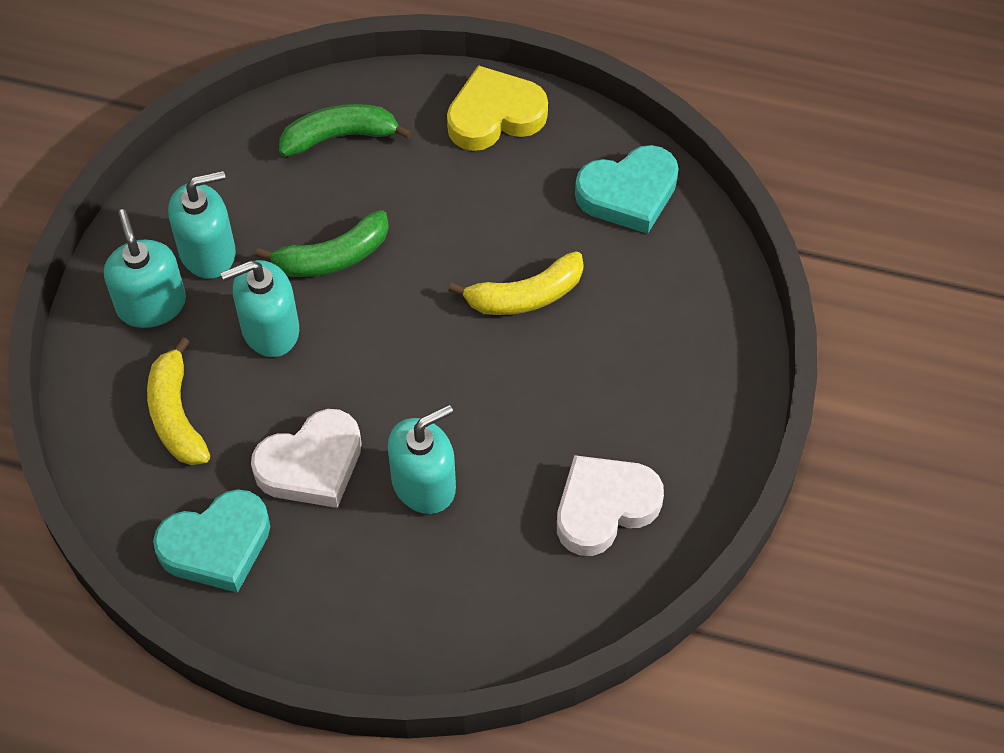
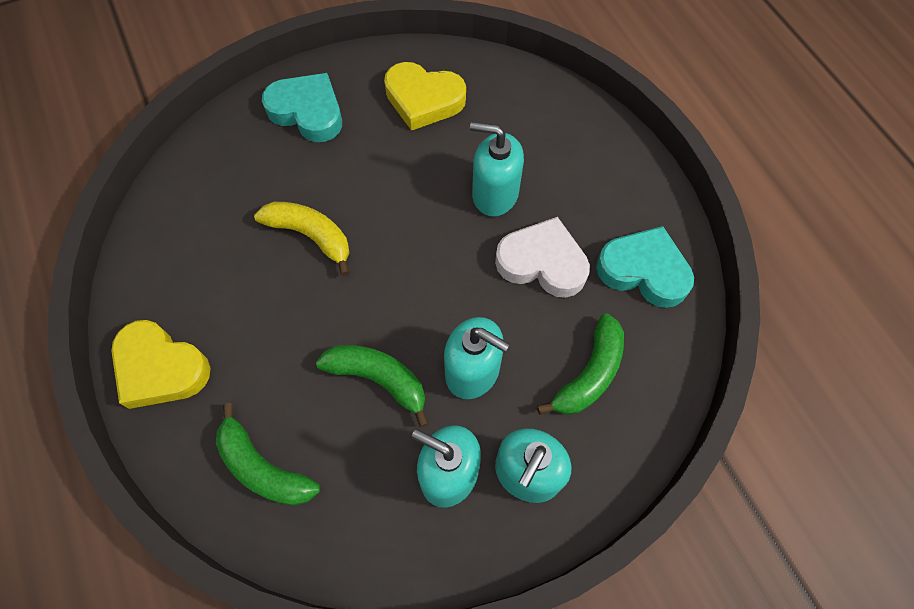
camera: 130 degrees left, 5 degrees up
yellow banana [147,337,210,465] -> green banana [537,313,624,415]
white heart [557,455,664,556] -> yellow heart [384,62,466,131]
turquoise heart [575,145,679,234] -> turquoise heart moved to [262,73,342,142]

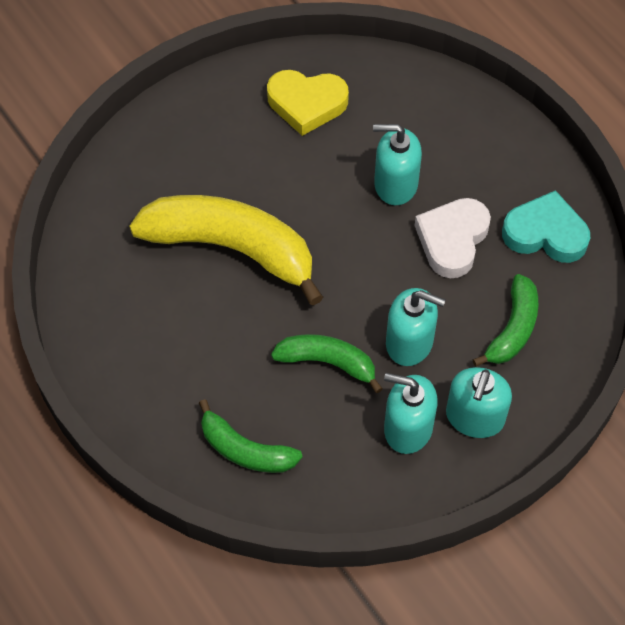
camera: 10 degrees left, 5 degrees down
yellow heart [111,320,210,409] -> none
yellow banana [254,202,350,276] -> yellow banana [130,195,323,305], size x1.87
turquoise heart [262,73,342,142] -> none
white heart [495,217,590,298] -> white heart turned 75 degrees counterclockwise [415,198,491,278]

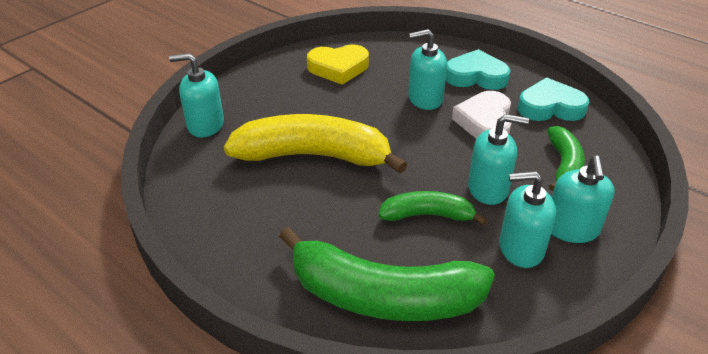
camera: 15 degrees left, 20 degrees down
green banana [199,399,302,473] -> green banana [279,227,495,321], size x1.87
none -> turquoise soap dispenser [169,53,224,137]
none -> turquoise heart [446,49,511,90]

